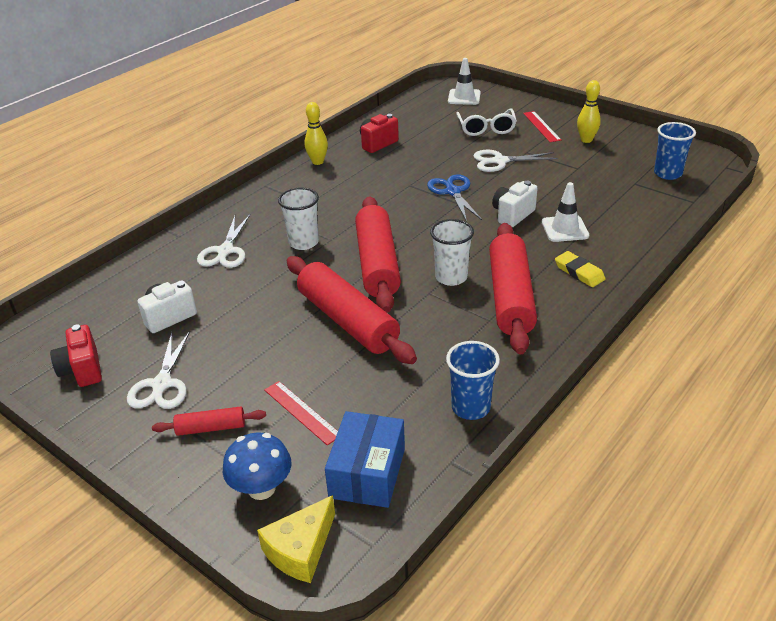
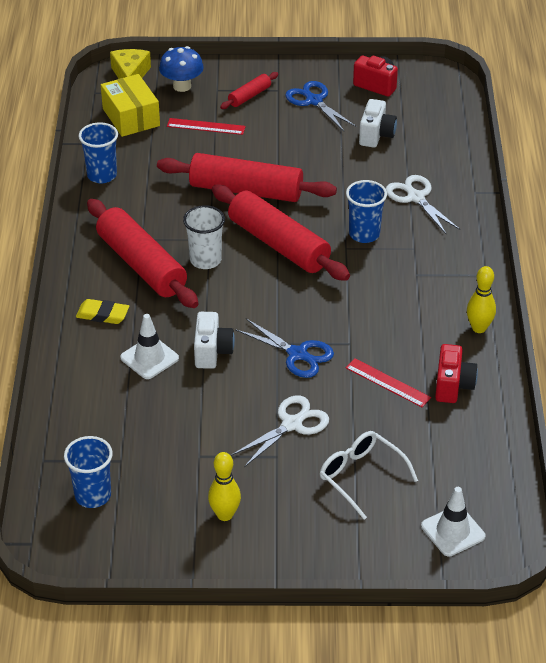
camera: 140 degrees right, 5 degrees up
white scissors [127,331,190,409] -> blue scissors [285,81,357,131]
white cup [278,188,319,250] -> blue cup [346,180,387,243]
blue box [325,411,405,508] -> yellow box [101,74,160,137]
red ruler [523,111,561,142] -> red ruler moved to [346,358,431,407]

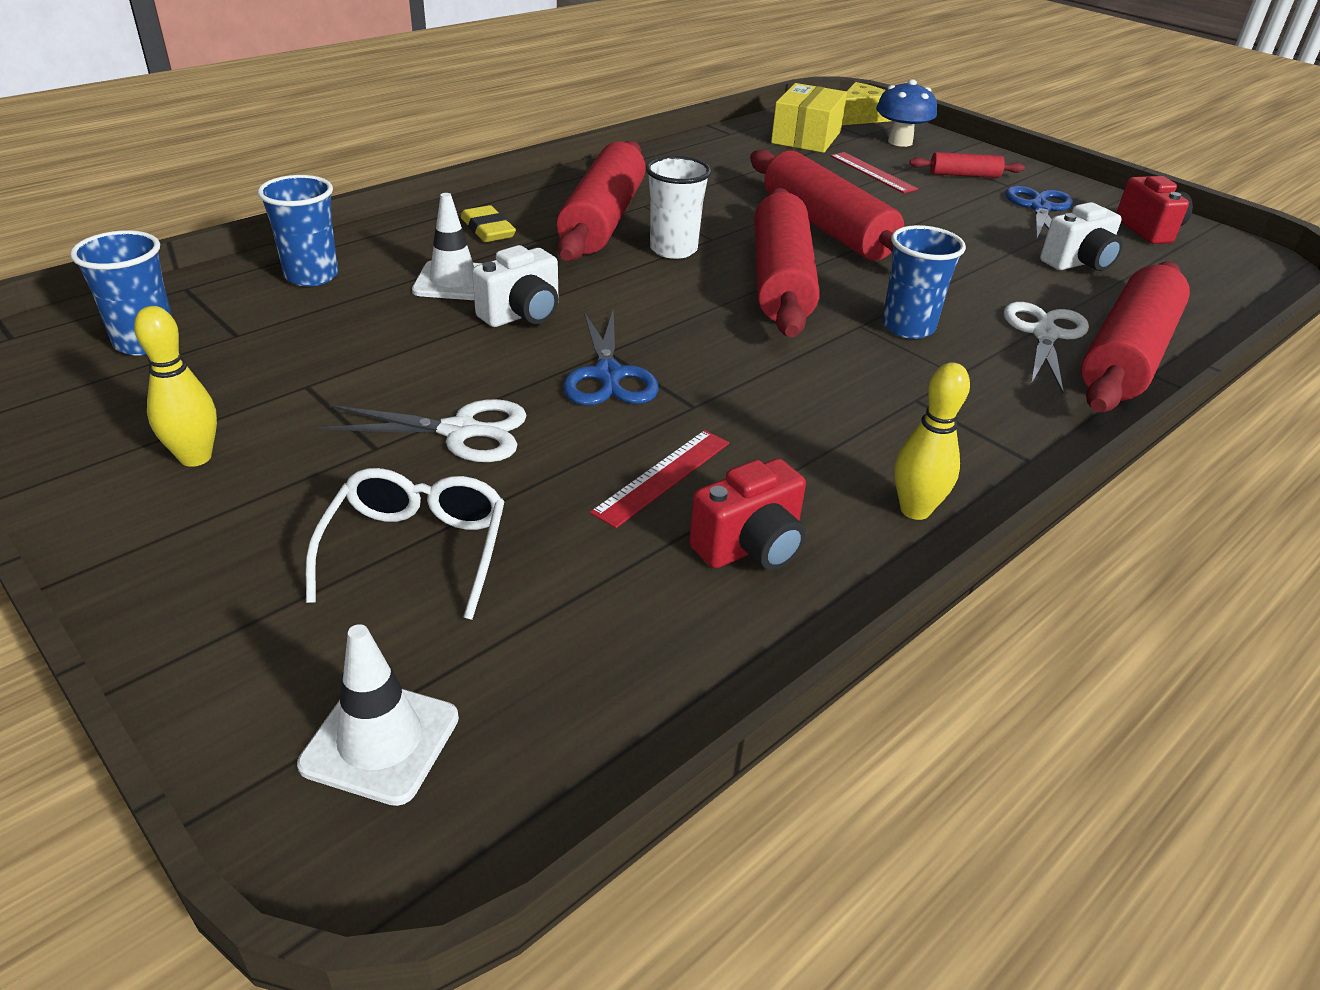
camera: 45 degrees right, 5 degrees down
blue cup [79,122,118,183] -> blue cup moved to [258,175,338,286]
red ruler [346,358,431,407] -> red ruler turned 45 degrees clockwise [590,430,729,528]
none -> red rolling pin [1081,261,1190,412]

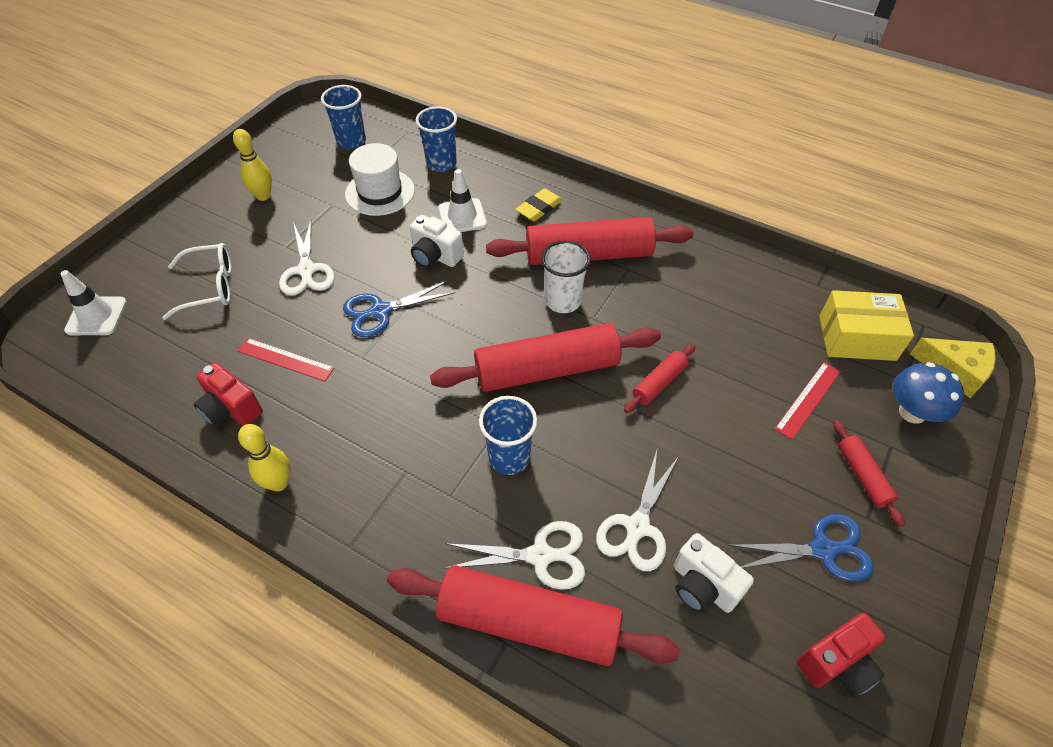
camera: 75 degrees right, 15 degrees up
red rolling pin [750,149,904,261] -> red rolling pin [624,344,695,413], size x0.47
none -> white hat [345,143,415,216]
none -> white scissors [596,450,679,571]

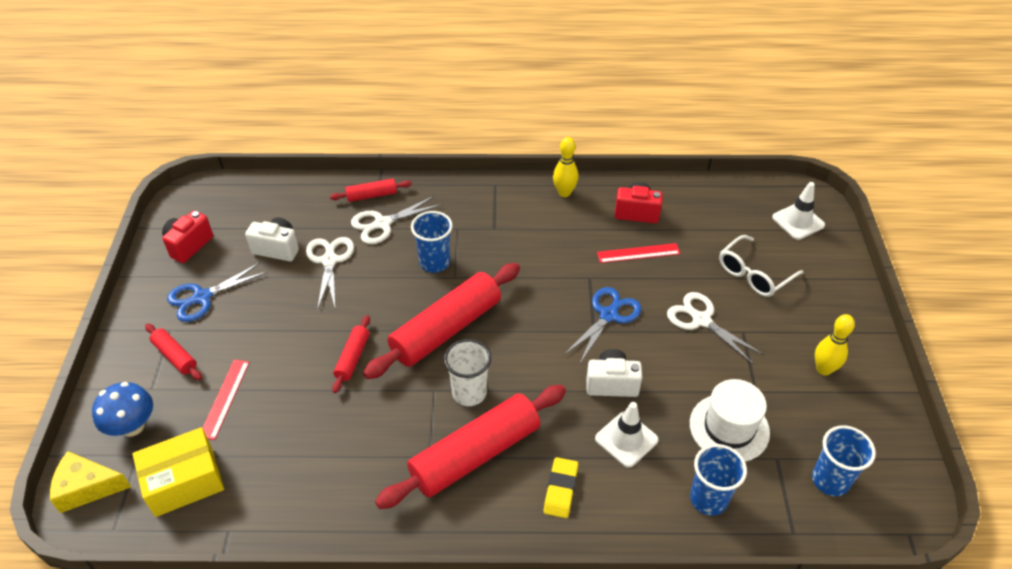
camera: 150 degrees right, 5 degrees down
red rolling pin [387,565,679,666] -> red rolling pin [330,179,412,202], size x0.47

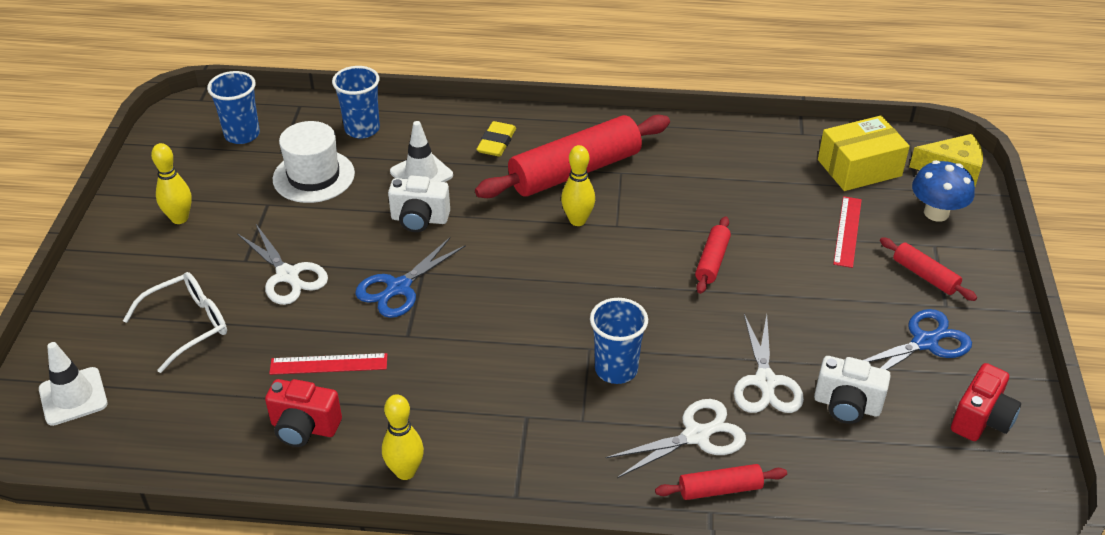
camera: 175 degrees left, 5 degrees down
red rolling pin [363,263,520,379] -> none
white cup [444,339,491,406] -> yellow bowling pin [561,145,595,226]

